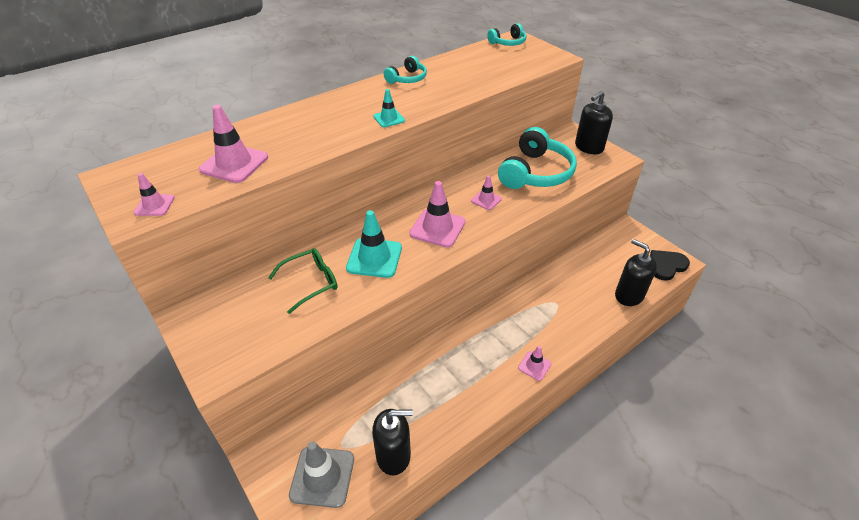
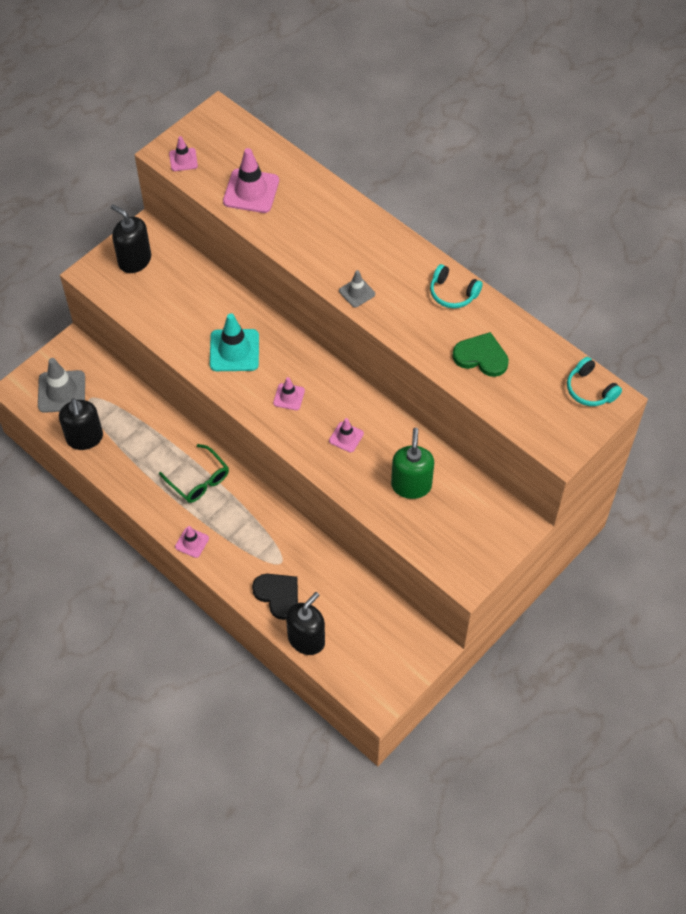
camera: 80 degrees right, 15 degrees up
green glasses [268,248,338,314] -> green glasses moved to [159,444,229,503]
turquoise traffic cone [373,89,405,127] -> grey traffic cone [339,270,375,308]
pink traffic cone [410,181,466,248] -> pink traffic cone [273,377,305,410], size x0.55
turquoise headphones [498,127,577,189] -> green soap dispenser [391,428,434,499]
black soap dispenser [575,91,613,154] -> black soap dispenser moved to [111,204,151,273]
black heart [650,250,690,280] -> black heart moved to [252,574,298,620]
none -> green heart [452,332,509,377]

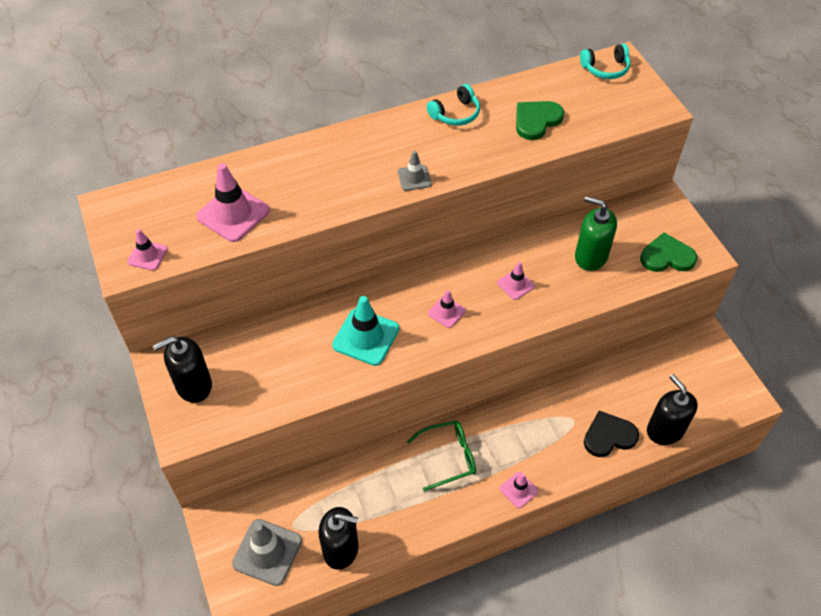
camera: 65 degrees left, 5 degrees down
none -> green heart [640,232,697,272]

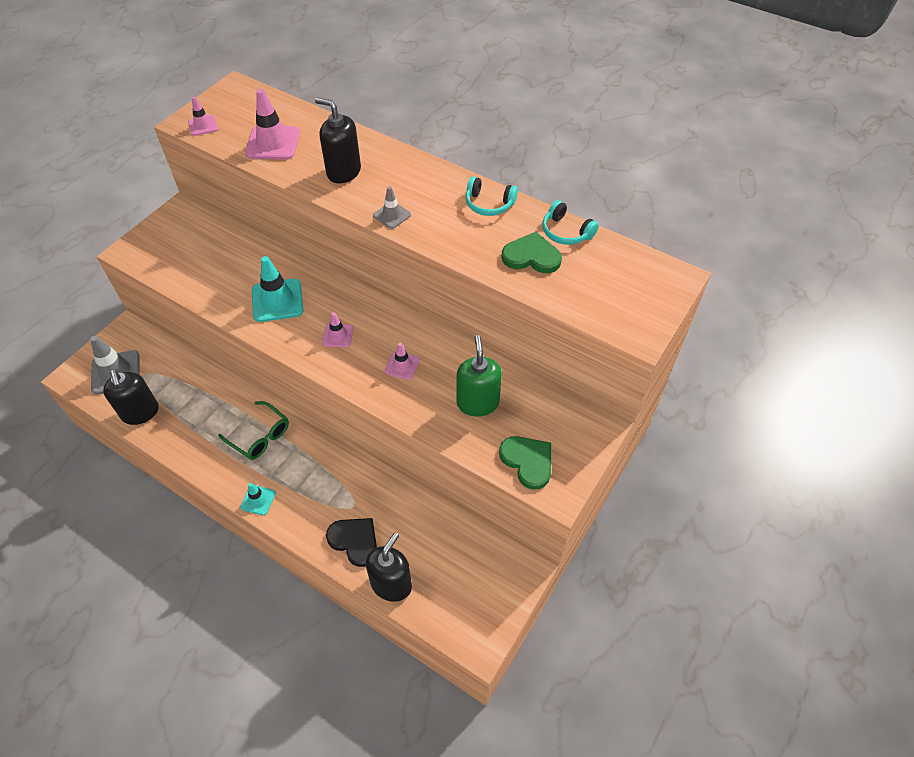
camera: 55 degrees right, 0 degrees up
black soap dispenser [153,336,212,403] -> black soap dispenser moved to [315,98,361,183]
pink traffic cone [500,472,538,508] -> turquoise traffic cone [240,483,276,515]
turquoise headphones [580,44,630,79] -> turquoise headphones moved to [542,200,599,245]

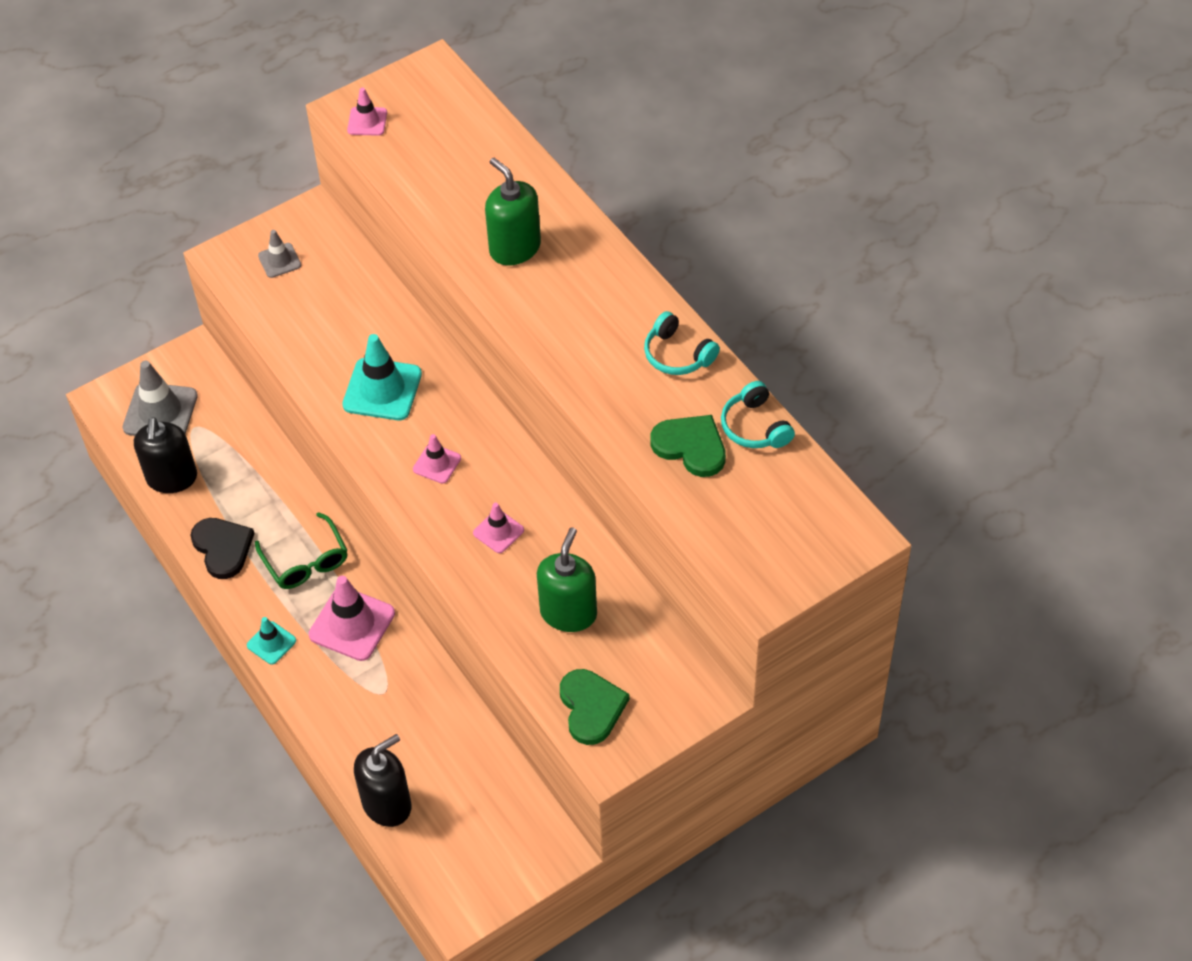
camera: 25 degrees right, 0 degrees up
pink traffic cone [245,89,300,160] -> pink traffic cone moved to [309,576,395,661]
black soap dispenser [315,98,361,183] -> green soap dispenser [485,158,541,265]
black heart [326,518,377,567] -> black heart moved to [190,518,255,579]
grey traffic cone [373,186,411,229] -> grey traffic cone moved to [258,230,301,278]

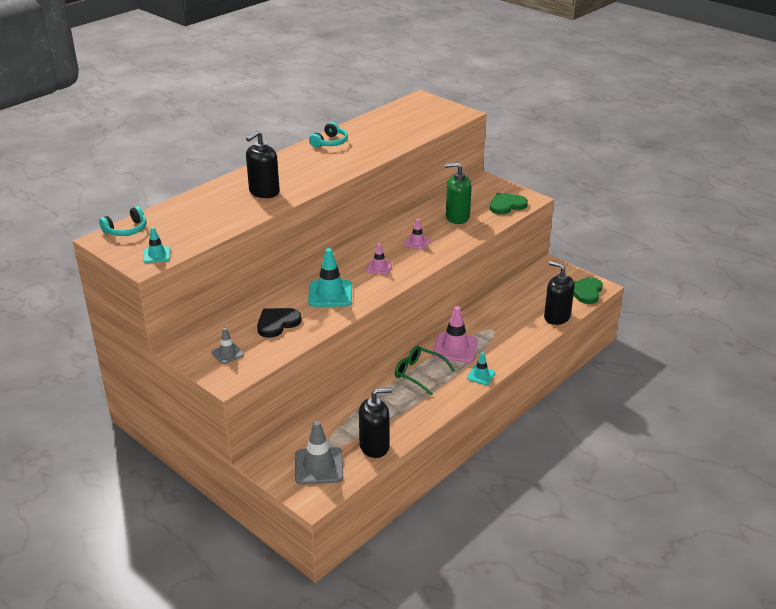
camera: 105 degrees left, 20 degrees down
black heart [190,518,255,579] -> black heart moved to [257,308,302,338]
green glasses [255,512,348,589] -> green glasses turned 105 degrees counterclockwise [395,346,455,396]
pink traffic cone [347,88,387,136] -> turquoise traffic cone [143,227,170,263]
green soap dispenser [485,158,541,265] -> black soap dispenser [246,131,280,198]
green heart [650,415,726,477] -> green heart moved to [574,277,603,304]
turquoise headphones [721,381,795,448] -> turquoise headphones moved to [99,206,147,236]

